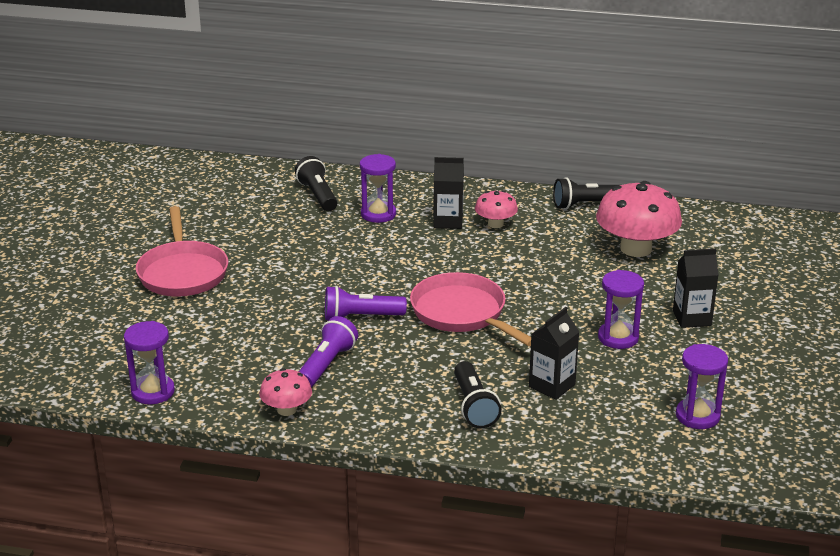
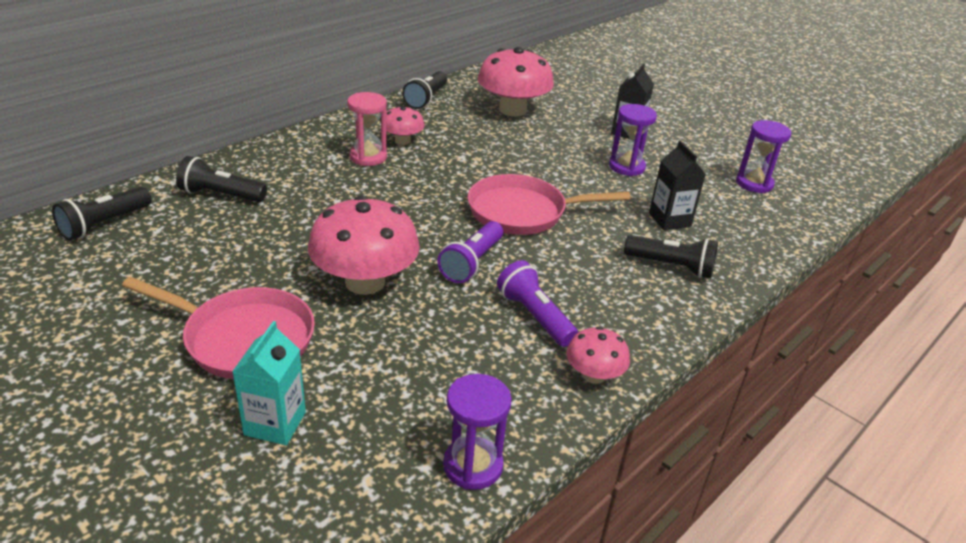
camera: 60 degrees left, 5 degrees up
purple hourglass [360,154,396,223] -> none
black carton [433,157,464,229] -> pink hourglass [347,92,387,166]
none -> black flashlight [52,187,152,240]
none -> turquoise carton [232,321,306,445]
none -> pink mushroom [308,195,420,295]

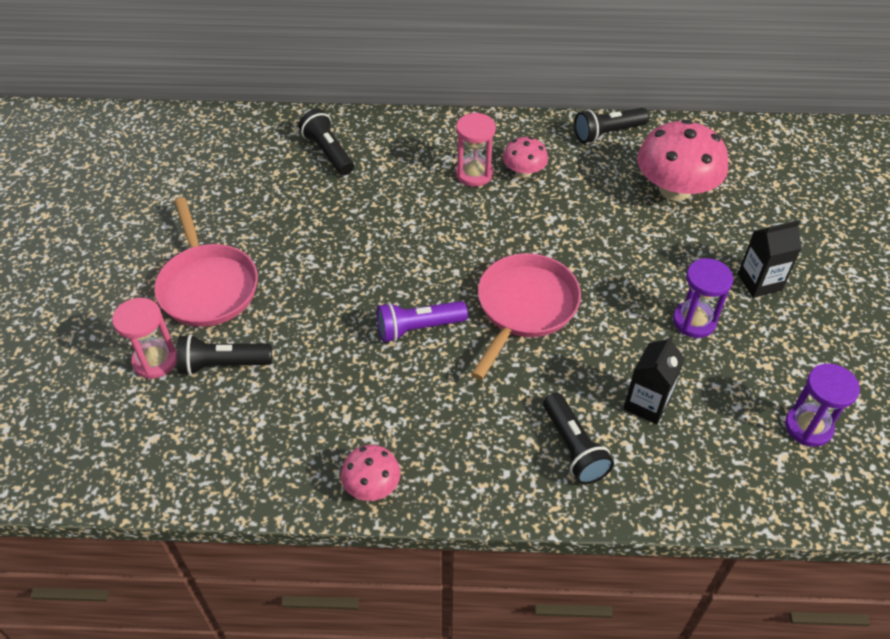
camera: 50 degrees right, 15 degrees up
black flashlight [52,187,152,240] -> black flashlight moved to [177,334,272,375]
turquoise carton [232,321,306,445] -> pink hourglass [112,298,177,379]
pink mushroom [308,195,420,295] -> none
purple hourglass [443,374,512,490] -> none
pink pan [468,174,631,235] -> pink pan turned 75 degrees clockwise [471,253,581,380]
purple flashlight [497,260,578,347] -> none

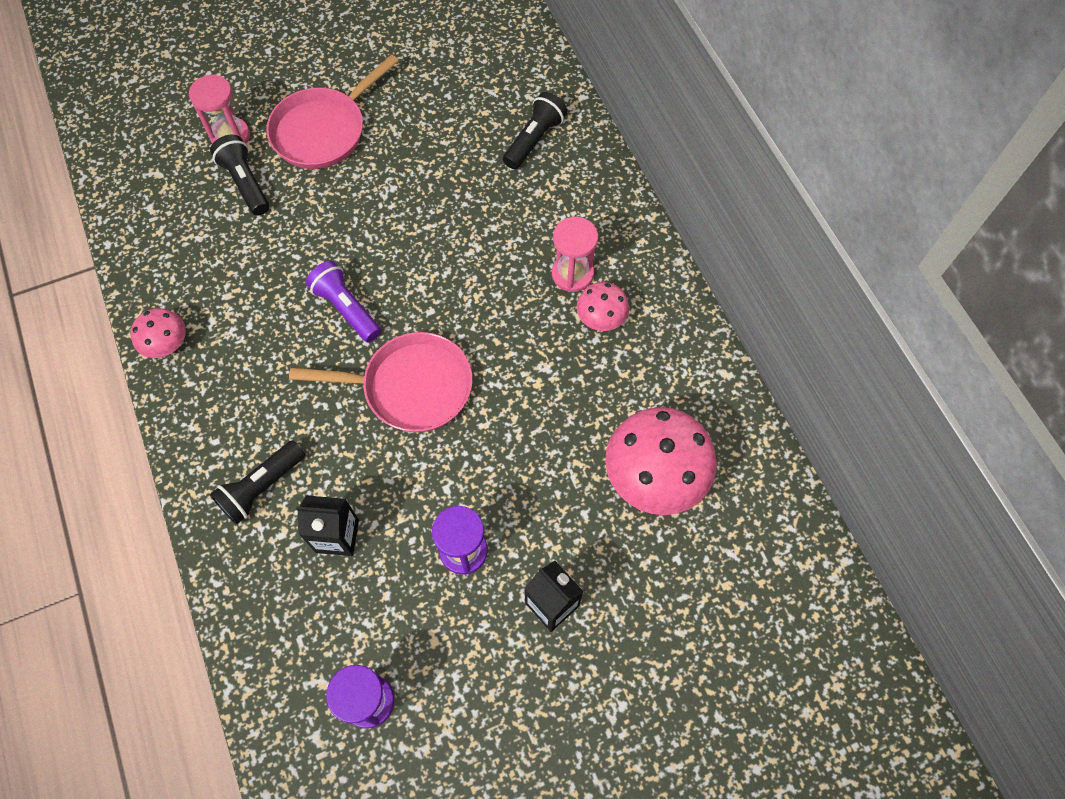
camera: 65 degrees right, 15 degrees up
black flashlight [574,108,649,143] -> none

